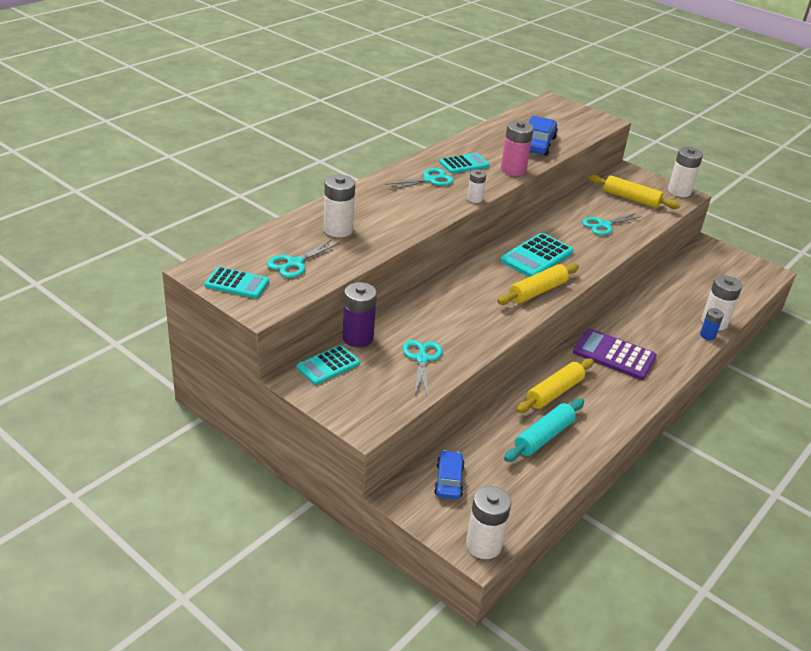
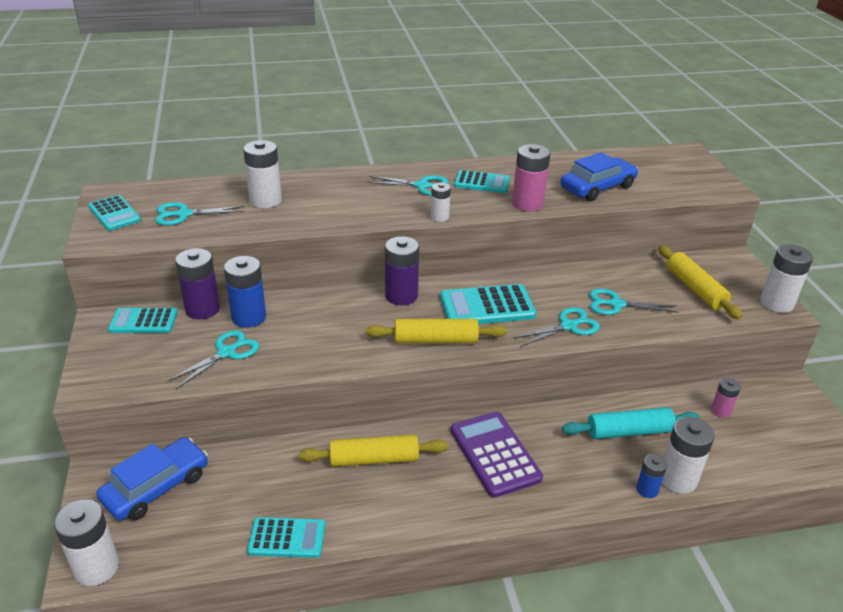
camera: 40 degrees right, 0 degrees up
blue car [434,450,465,500] -> blue car [96,437,208,521], size x1.52
turquoise rolling pin [504,399,584,462] -> turquoise rolling pin moved to [562,407,700,439]
none -> blue battery [224,256,266,328]
none -> turquoise calculator [247,517,325,558]
none -> purple battery [385,236,419,305]
none -> turquoise scissors [514,307,600,347]
none -> pink battery [711,378,741,418]

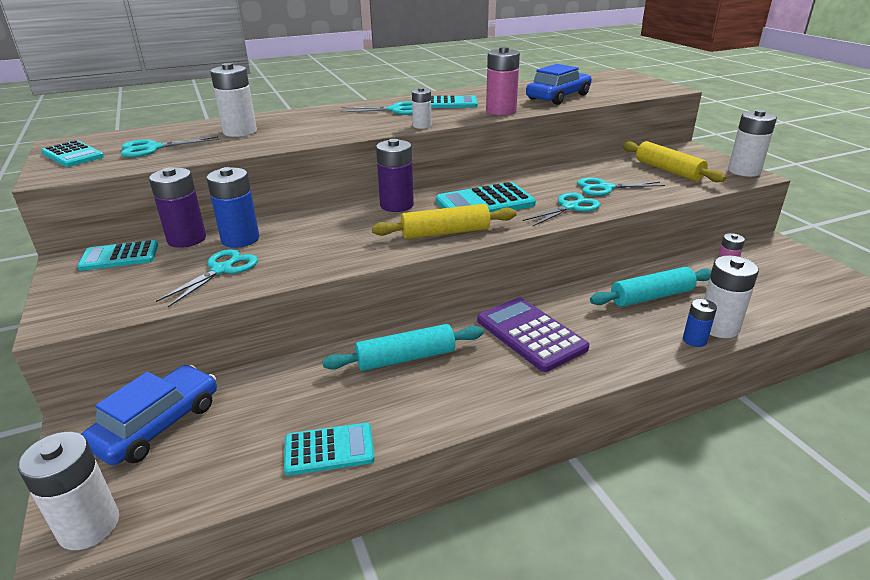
camera: 10 degrees left, 5 degrees down
yellow rolling pin [299,435,448,467] -> turquoise rolling pin [322,324,484,371]

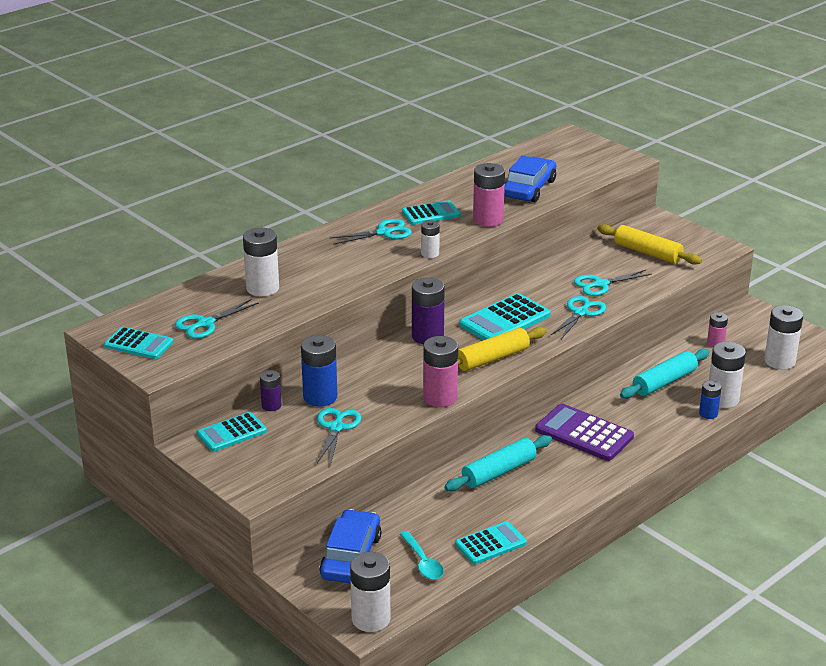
camera: 20 degrees left, 0 degrees up
purple battery [149,167,206,248] -> purple battery [260,370,281,411], size x0.57
white battery [728,110,777,177] -> white battery moved to [764,305,803,370]
none -> turquoise spoon [400,531,444,580]
none -> pink battery [423,336,458,407]

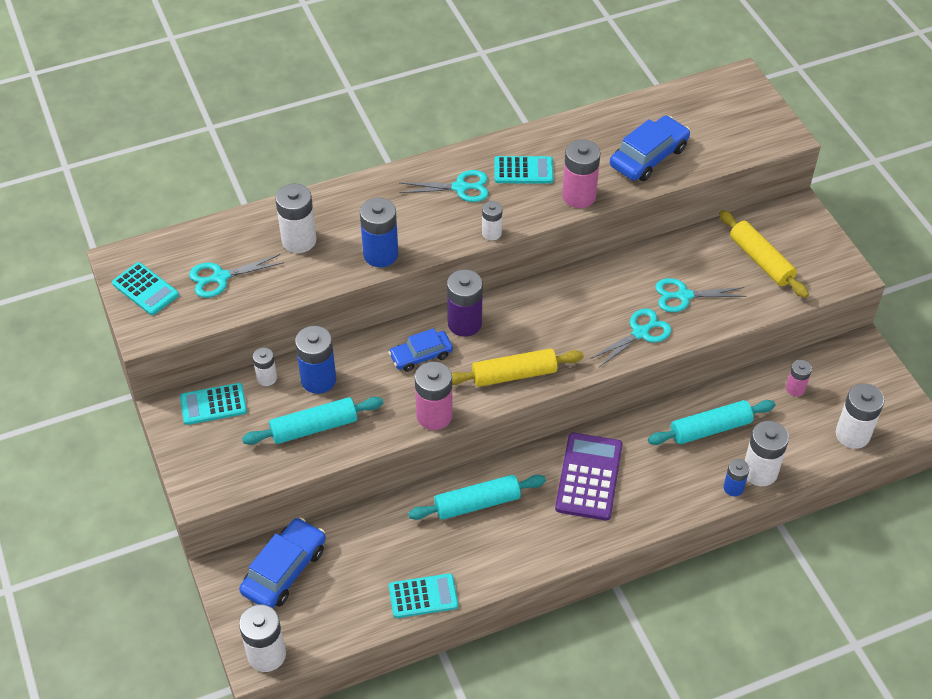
camera: 20 degrees right, 20 degrees up
purple battery [260,370,281,411] -> white battery [253,347,277,386]
turquoise scissors [317,408,361,465] -> turquoise rolling pin [242,397,383,445]
turquoise spoon [400,531,444,580] -> none
turquoise calculator [459,293,551,340] -> none
purple calculator [535,404,634,461] -> purple calculator turned 45 degrees clockwise [555,433,622,521]
none -> blue battery [360,198,398,267]
none -> blue car [388,328,453,372]

